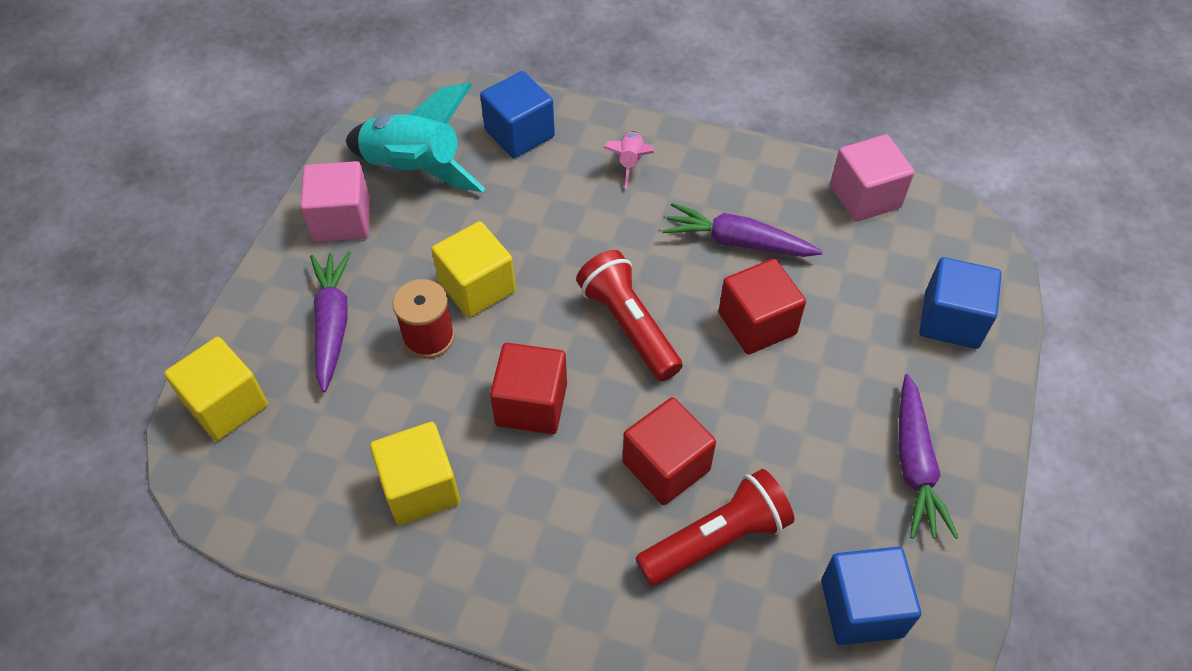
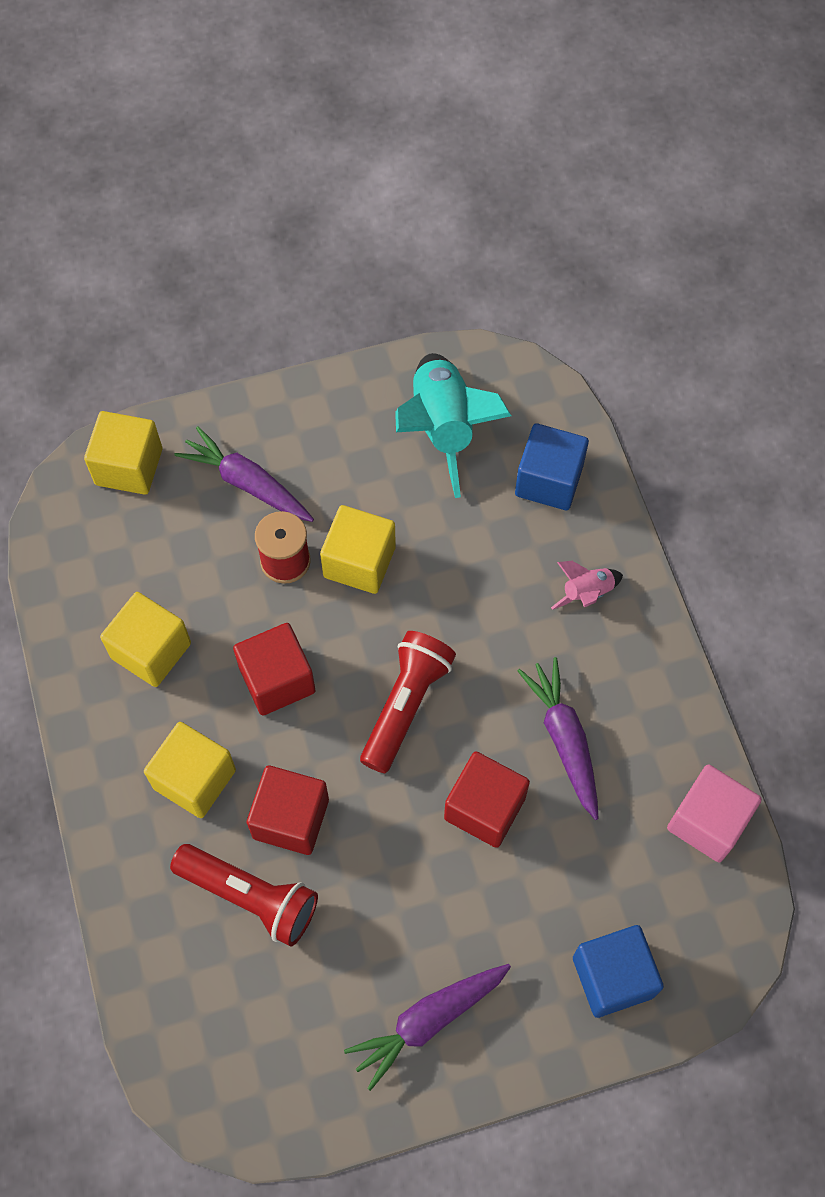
camera: 55 degrees right, 10 degrees up
pink cube [300,161,370,242] -> none
purple carrot [310,251,351,392] -> purple carrot turned 105 degrees counterclockwise [174,426,314,522]
blue cube [821,547,921,645] -> none
none -> yellow cube [144,722,236,818]

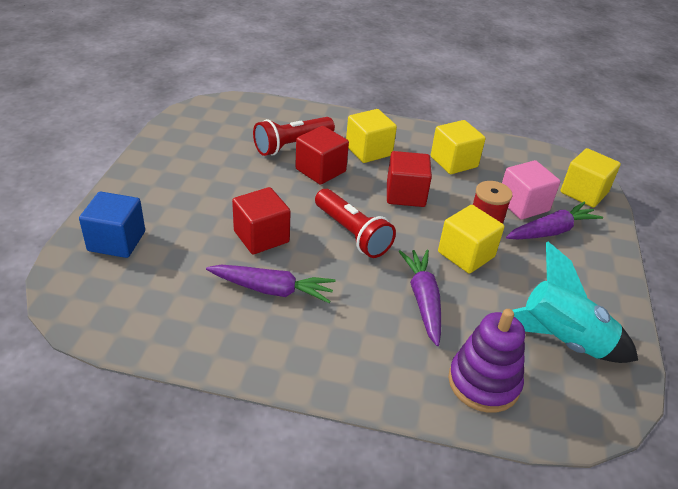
camera: 115 degrees right, 25 degrees down
purple carrot [344,964,511,1091] -> purple carrot moved to [398,250,441,346]
blue cube [515,423,589,510] -> purple stacking toy [448,309,525,413]
pink rocket [551,561,623,610] -> none
pink cube [667,765,762,862] -> pink cube moved to [502,160,560,220]

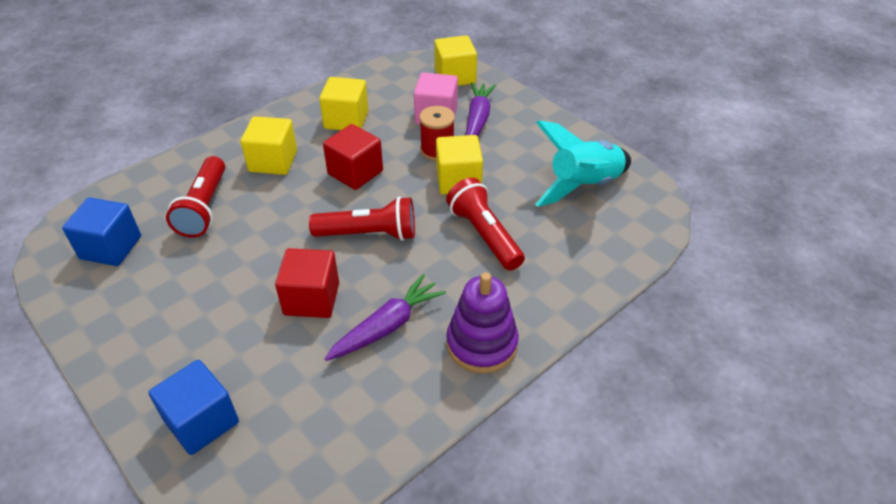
camera: 50 degrees left, 5 degrees up
red cube [295,126,349,185] -> none
purple carrot [398,250,441,346] -> red flashlight [446,178,525,270]
purple stacking toy [448,309,525,413] -> purple stacking toy moved to [446,272,519,373]
none -> blue cube [62,197,141,266]

